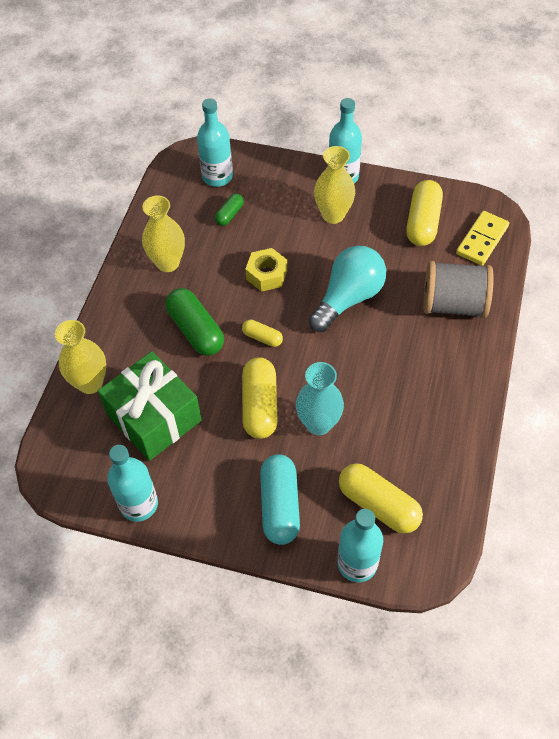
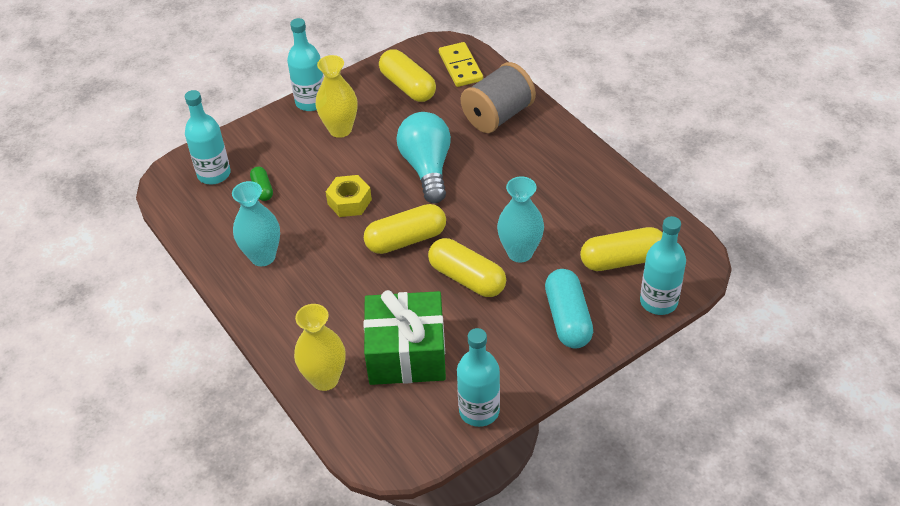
camera: 50 degrees left, 10 degrees down
yellow vase [142,195,185,272] -> turquoise vase [232,181,280,266]
green capsule [165,288,224,356] -> none
yellow capsule [242,320,283,347] -> yellow capsule [364,204,446,254], size x1.89
turquoise capsule [260,454,300,545] -> turquoise capsule turned 45 degrees clockwise [545,269,593,349]

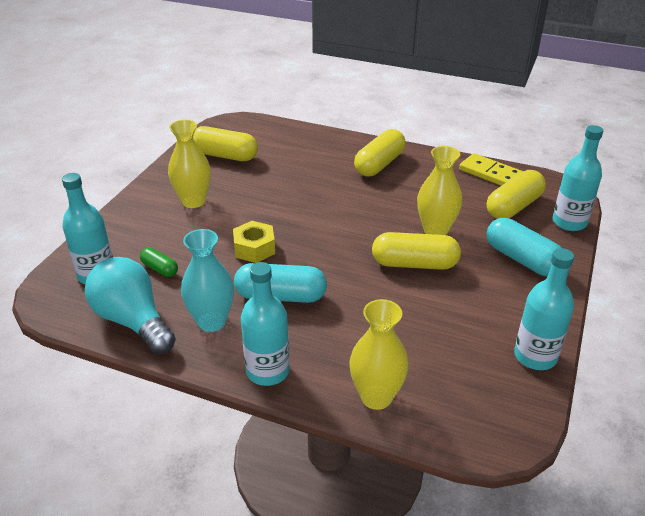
camera: 35 degrees left, 10 degrees down
turquoise bottle [287,18,324,111] -> turquoise bottle moved to [241,262,289,386]
yellow capsule [364,204,446,254] -> yellow capsule moved to [354,129,406,176]
green gift [364,290,446,385] -> none
turquoise light bulb [397,112,451,204] -> turquoise light bulb moved to [85,257,176,354]
yellow domino [439,42,483,87] -> yellow domino moved to [459,153,523,186]
grey spool [461,62,536,133] -> none
turquoise vase [497,176,544,263] -> yellow vase [417,146,462,235]
none -> turquoise capsule [234,263,327,303]

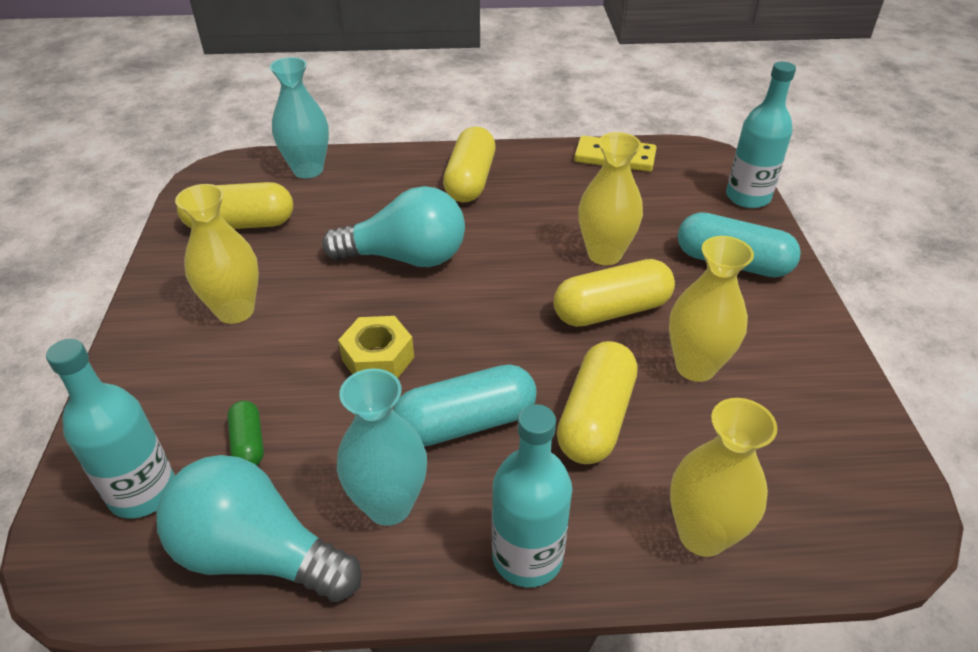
camera: 25 degrees left, 5 degrees up
green capsule [140,248,178,277] -> green capsule turned 60 degrees clockwise [227,401,264,465]
yellow capsule [487,170,546,219] -> yellow capsule moved to [557,341,637,464]
turquoise bottle [514,248,574,370] -> none
none -> turquoise vase [269,57,329,178]
none -> turquoise light bulb [322,186,465,267]
none -> yellow vase [669,236,754,382]

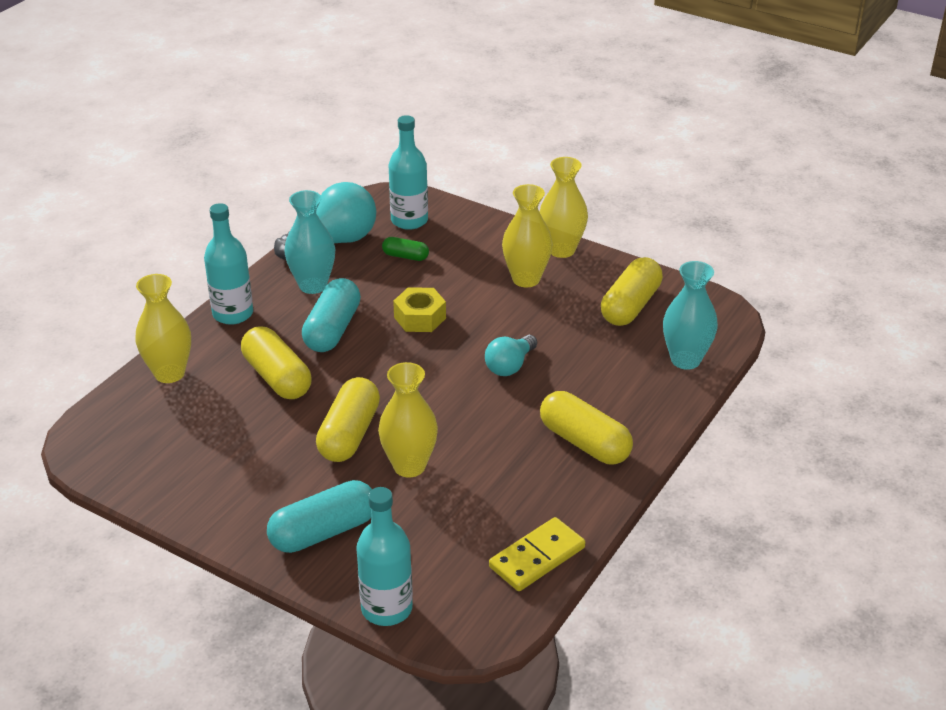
camera: 125 degrees right, 5 degrees down
turquoise light bulb [322,186,465,267] -> turquoise light bulb [485,335,537,376], size x0.58
yellow vase [669,236,754,382] -> yellow vase moved to [540,157,588,258]

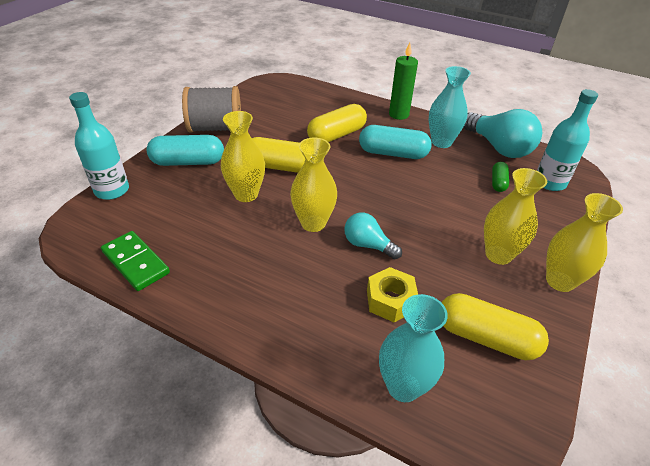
camera: 85 degrees right, 5 degrees up
yellow vase [135,274,191,383] -> yellow vase moved to [290,137,337,232]
turquoise bottle [204,203,253,325] -> green candle [389,43,418,120]
turquoise capsule [267,480,372,553] -> turquoise capsule turned 60 degrees counterclockwise [146,135,224,166]
yellow nut [393,287,446,332] -> yellow nut moved to [367,267,418,323]
yellow domino [489,517,585,591] -> green domino [101,231,170,291]
yellow capsule [540,391,633,465] -> none
none -> grey spool [182,86,241,133]

